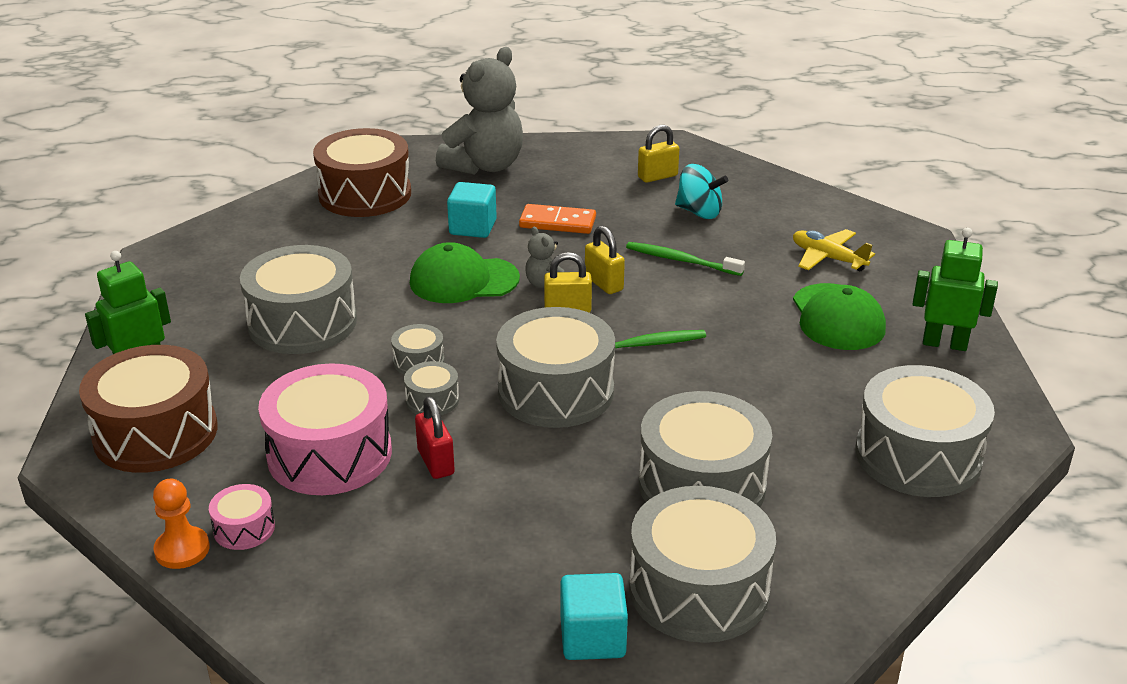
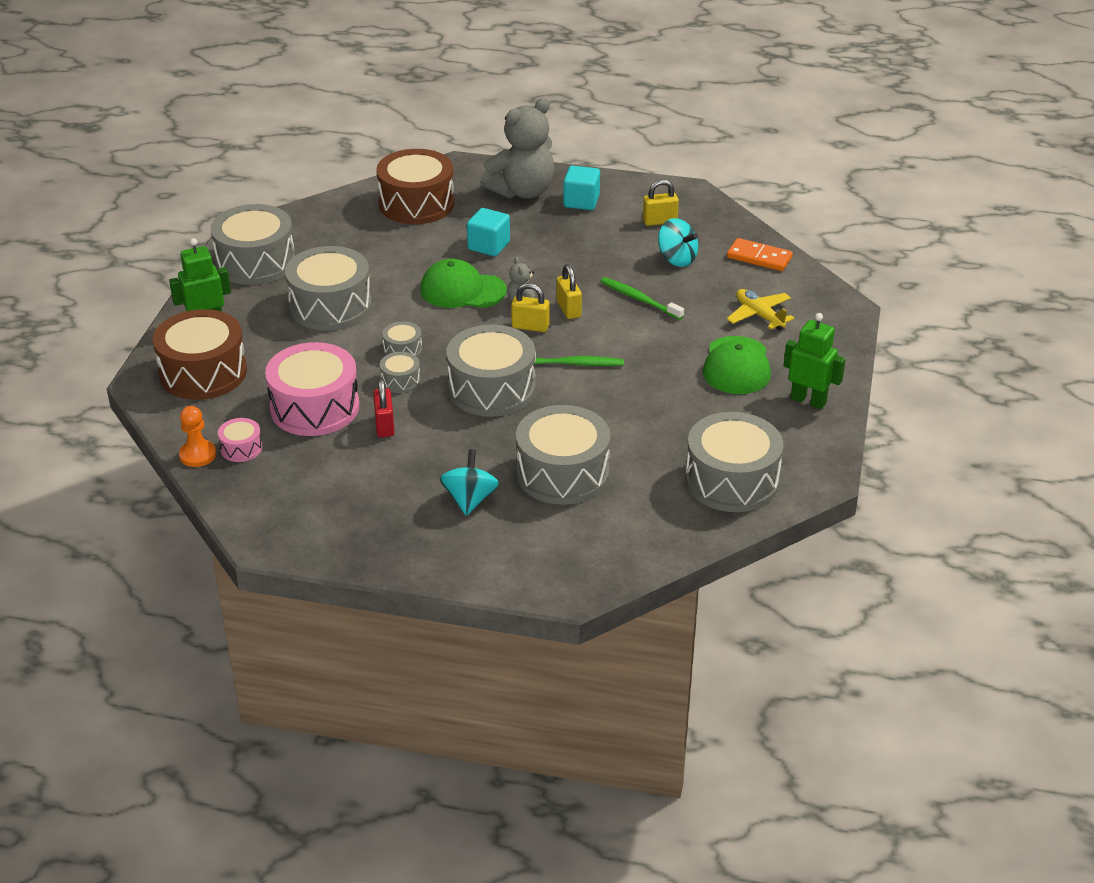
camera: 15 degrees right, 5 degrees up
orange domino [519,204,596,234] -> orange domino moved to [727,238,793,271]
turquoise cube [560,573,628,660] -> turquoise cube moved to [563,166,600,210]
grey drum [629,486,776,643] -> grey drum moved to [210,204,295,285]
none -> turquoise spinning top [440,449,499,516]

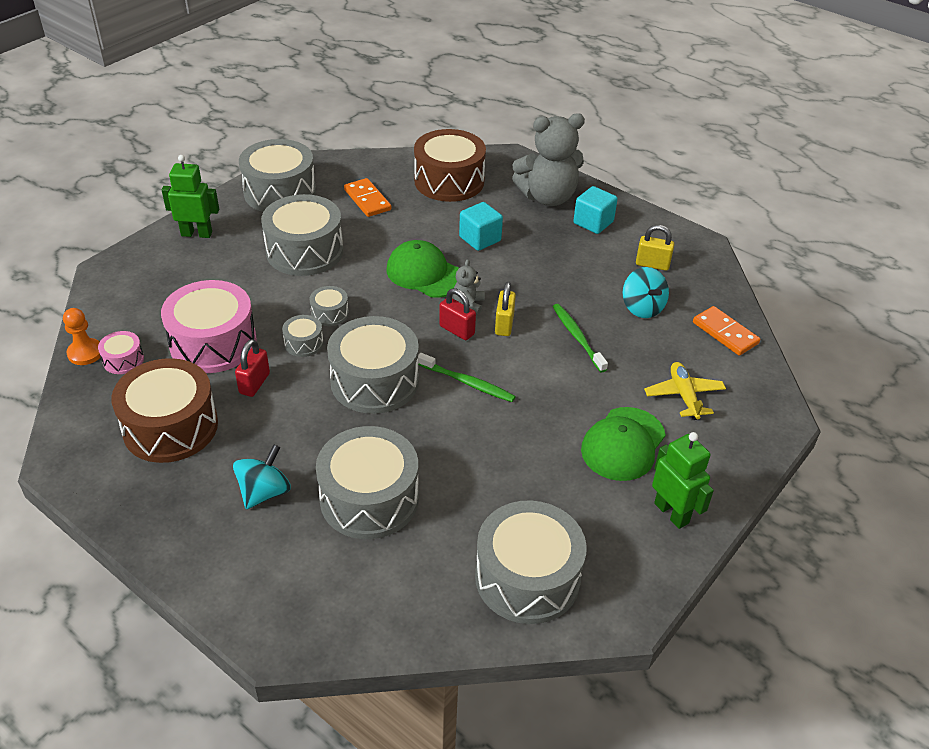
camera: 25 degrees right, 5 degrees up
brown drum [153,309,247,400] -> brown drum moved to [111,358,218,463]
yellow padlock [511,283,550,332] -> red padlock [439,288,476,340]
none -> orange domino [344,178,391,217]

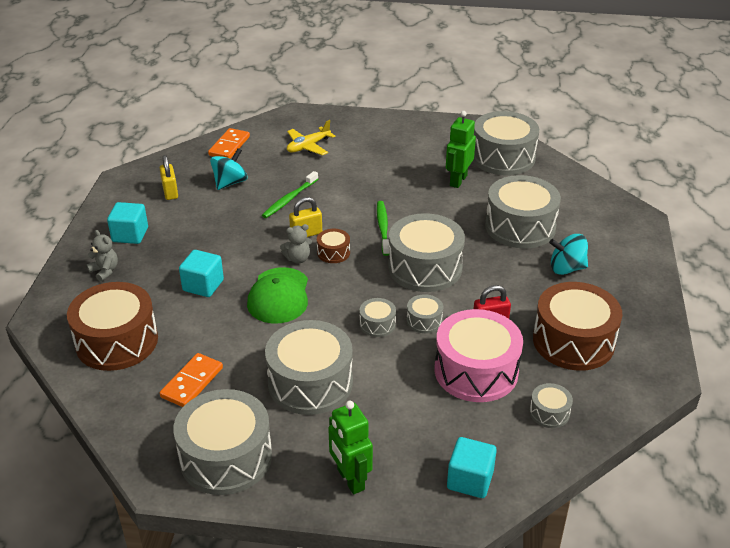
camera: 120 degrees left, 5 degrees down
orange pawn [63,308,100,365] -> none
pink drum [98,331,144,374] -> grey drum [529,383,573,428]
red padlock [439,288,476,340] -> brown drum [317,229,350,263]
grey teddy bear [512,113,585,206] -> grey teddy bear [87,230,118,282], size x0.44
green cap [581,407,666,481] -> none
green robot [652,432,714,529] -> green robot moved to [446,111,476,188]
none -> turquoise cube [447,437,497,498]

